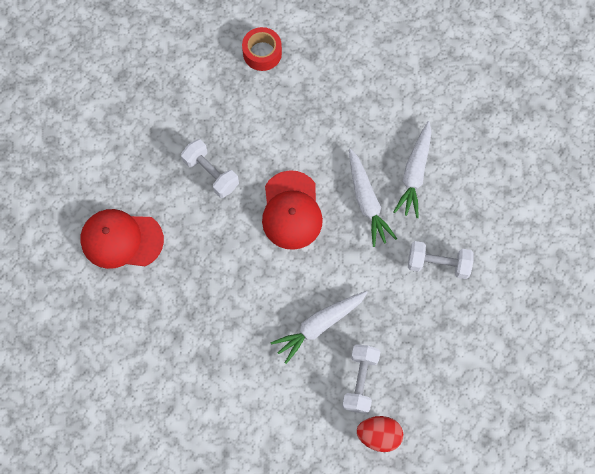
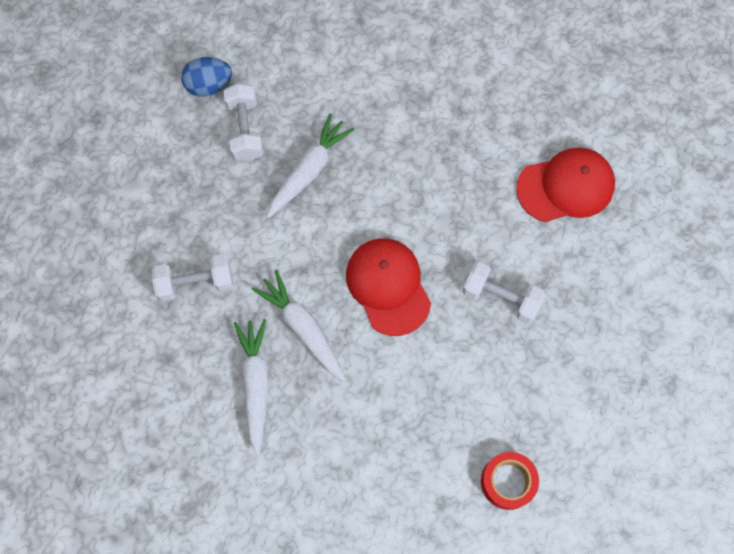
camera: 160 degrees right, 0 degrees up
red egg [357,416,403,452] -> blue egg [181,57,232,97]

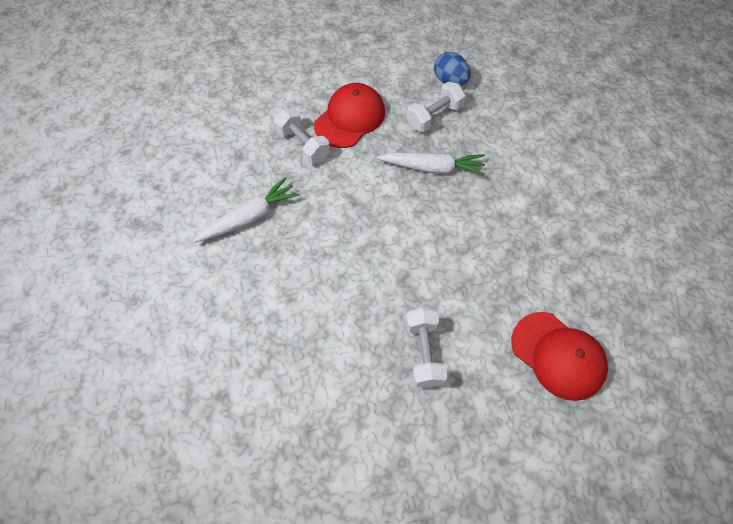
camera: 60 degrees right, 10 degrees down
white carrot [252,270,346,382] -> none
red cap [346,238,431,336] -> red cap moved to [314,83,385,148]
red tape [481,452,539,510] -> none

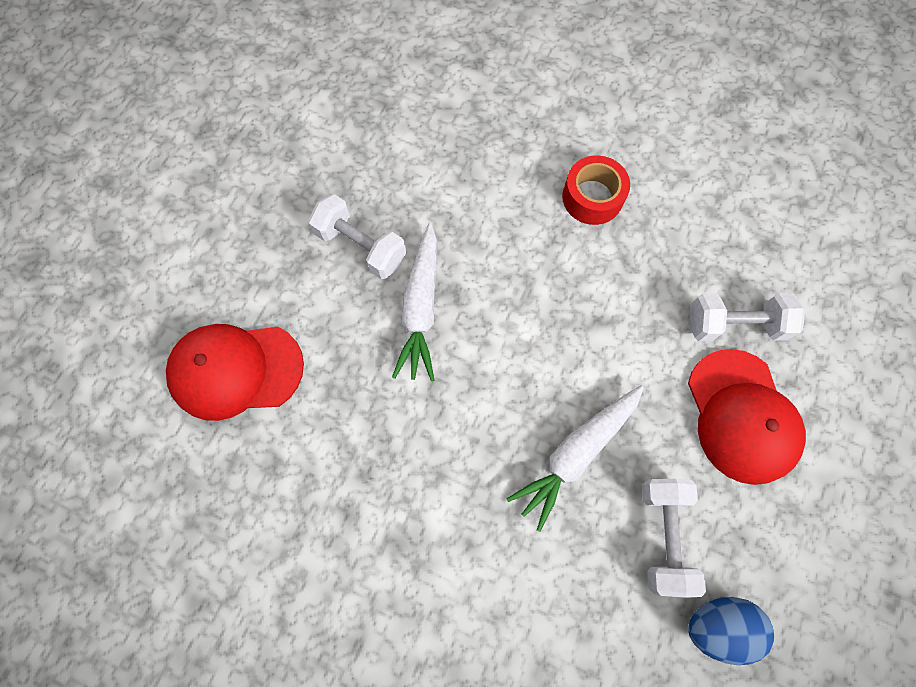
camera: 130 degrees right, 10 degrees up
white carrot [193,177,299,243] -> white carrot moved to [392,223,437,381]
none -> red tape [562,155,630,225]

